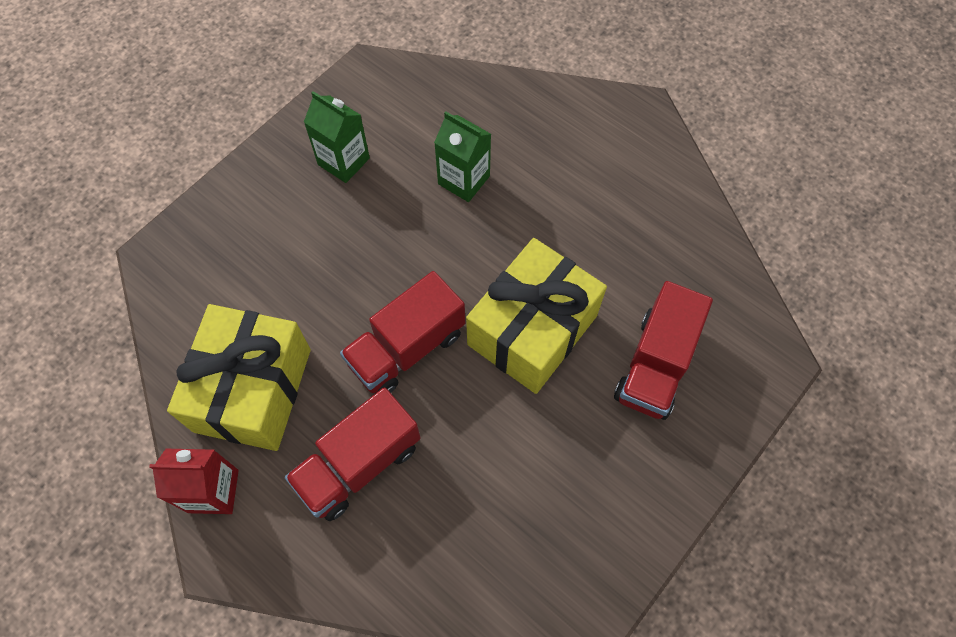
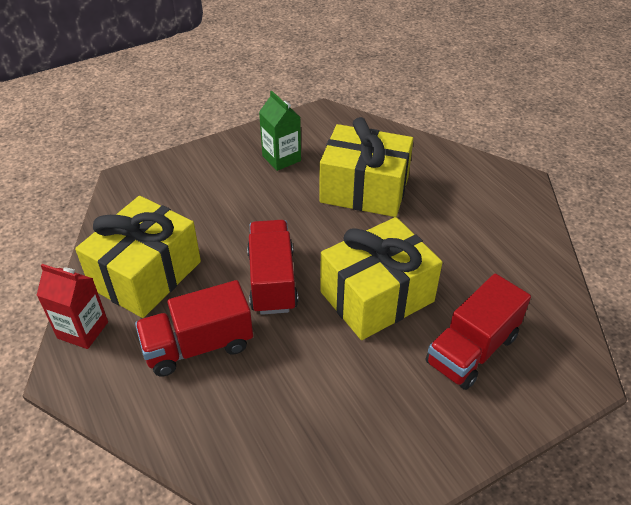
camera: 20 degrees right, 20 degrees down
red truck [340,271,465,393] -> red truck turned 105 degrees clockwise [247,220,298,315]
green carton [434,112,491,202] -> yellow gift [319,117,413,217]

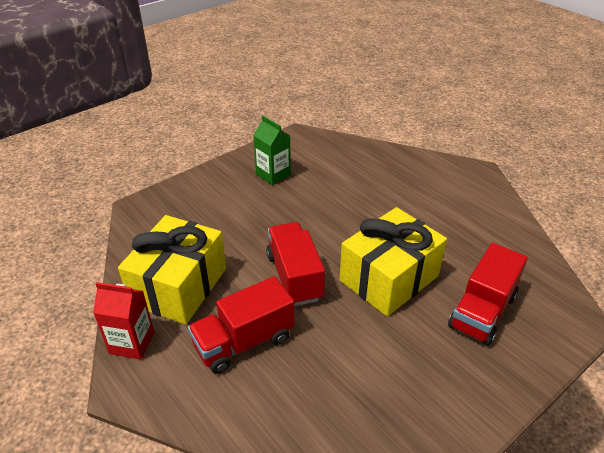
camera: 10 degrees left, 5 degrees down
yellow gift [319,117,413,217] -> none

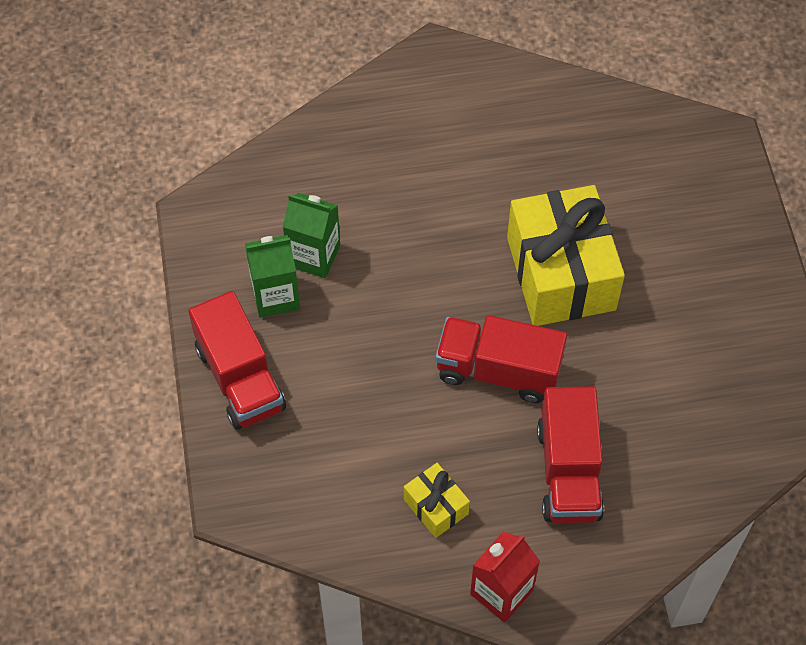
camera: 60 degrees left, 20 degrees up
yellow gift [118,215,226,325] -> yellow gift [404,463,470,538], size x0.46
red truck [448,243,528,345] -> red truck moved to [188,291,286,430]
none -> green carton [283,193,340,278]

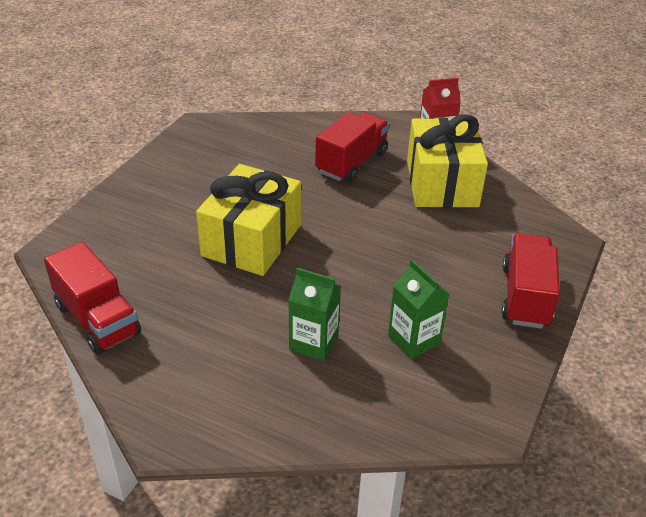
camera: 145 degrees left, 20 degrees down
green carton [245,235,300,318] -> green carton moved to [288,267,341,361]
yellow gift [404,463,470,538] -> yellow gift [407,114,488,208], size x2.18
red truck [435,315,567,403] -> red truck moved to [44,242,141,355]

